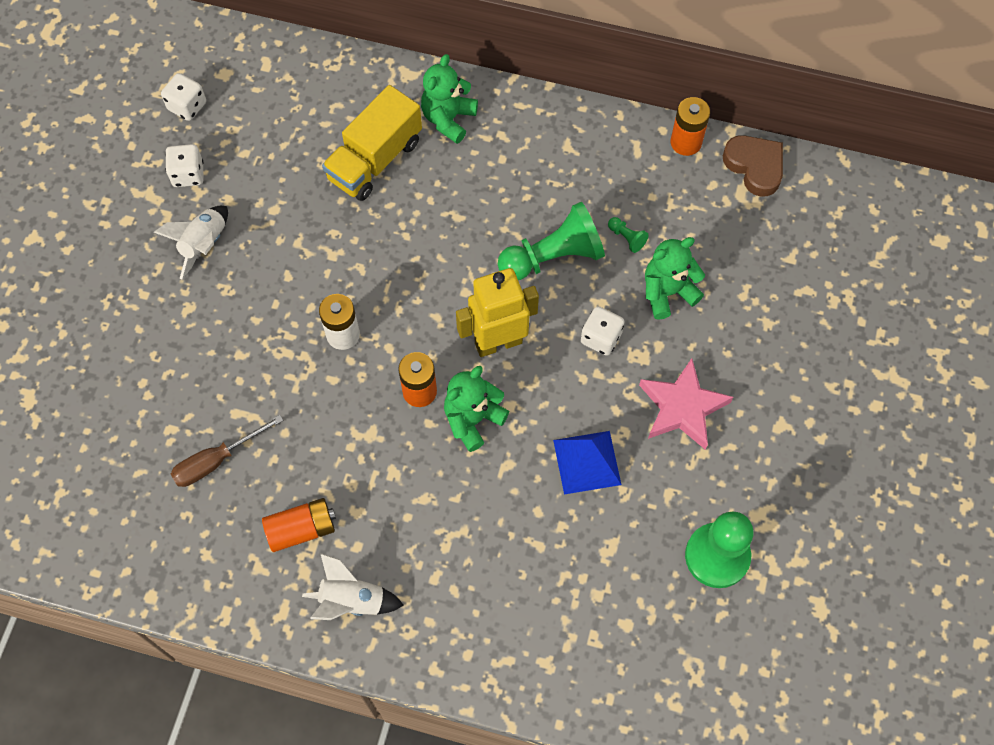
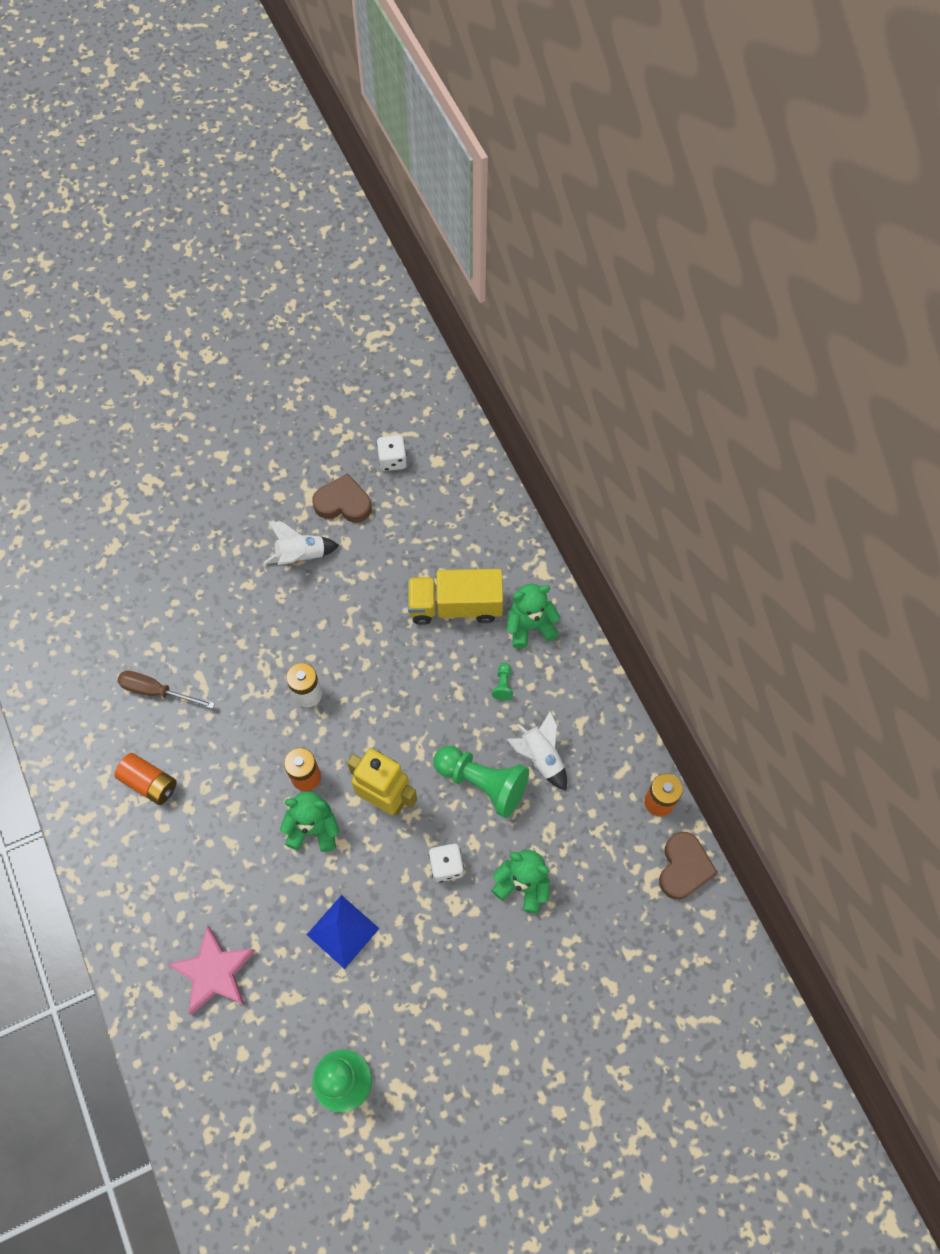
camera: 50 degrees right, 0 degrees up
white dice [165,144,204,187] -> brown heart [313,473,372,523]
white rocket [302,553,404,620] -> white rocket moved to [507,710,567,791]
green pawn [608,217,648,253] -> green pawn moved to [492,663,513,701]
pink star [639,358,733,450] -> pink star moved to [167,925,255,1015]

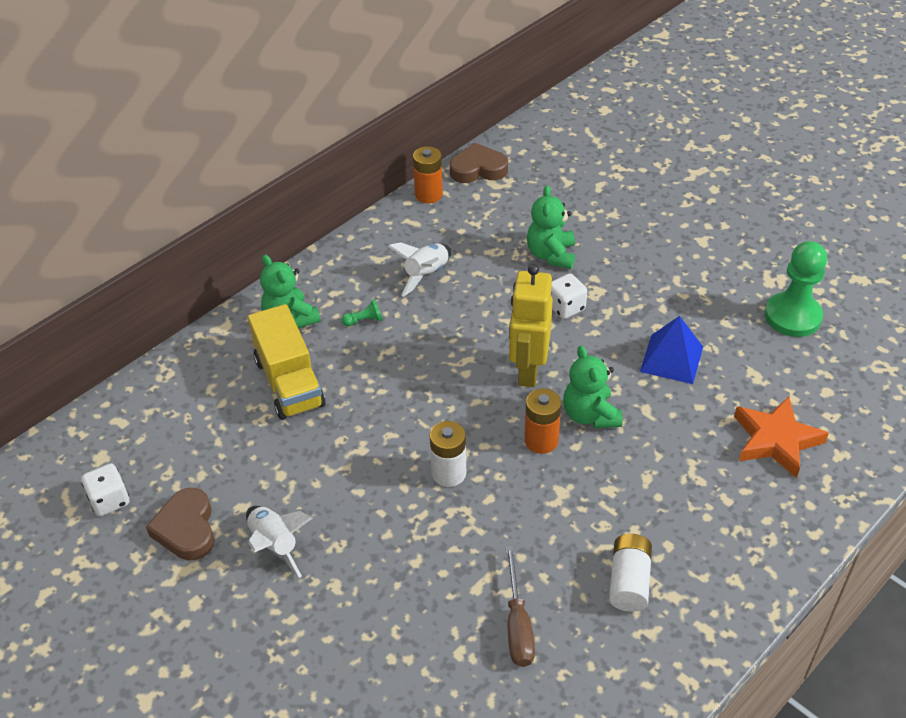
camera: 110 degrees left, 20 degrees down
orange battery [114,753,177,805] -> white battery [609,534,652,612]
pink star [167,925,255,1015] -> orange star [734,397,829,478]
green pawn [434,746,529,818] -> none

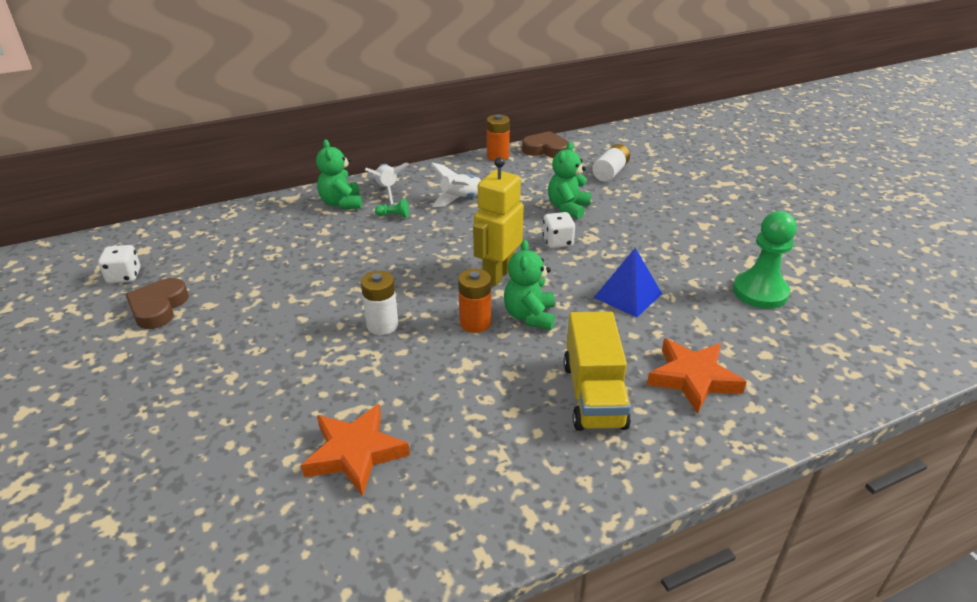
camera: 20 degrees right, 10 degrees down
white rocket [246,506,313,578] -> white rocket moved to [365,163,409,204]
yellow truck [248,304,326,420] -> yellow truck moved to [564,311,631,431]
brown screwdriver [506,546,535,667] -> orange star [301,404,410,497]
white battery [609,534,652,612] -> white battery moved to [592,144,630,182]

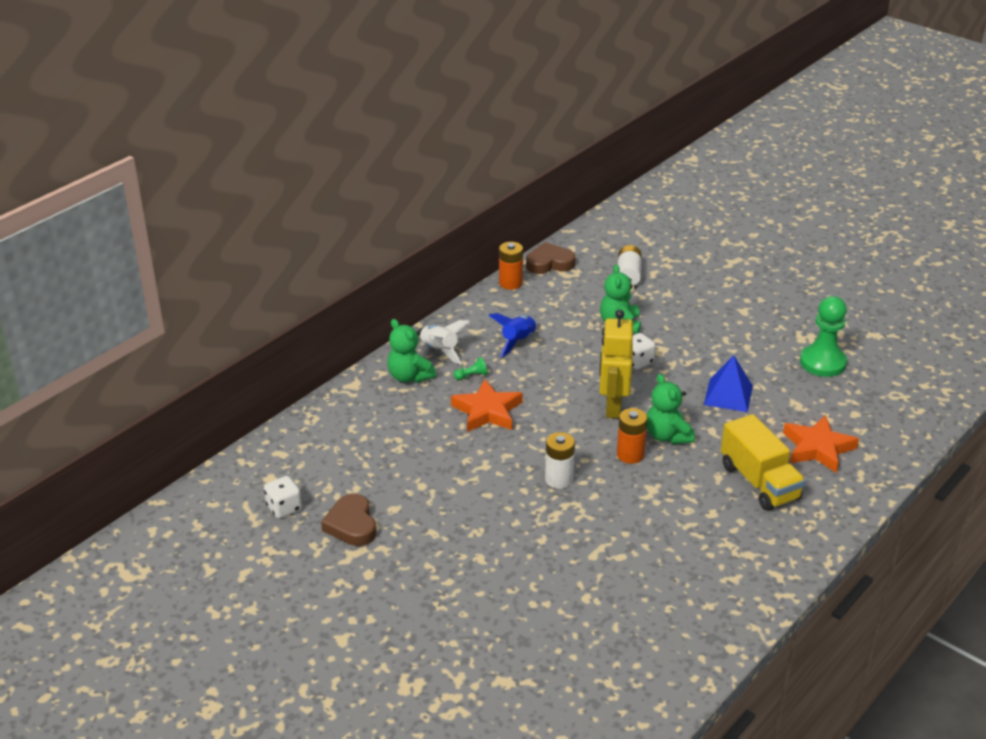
camera: 25 degrees left, 0 degrees up
orange star [301,404,410,497] -> orange star moved to [451,379,522,432]
white rocket [431,163,482,207] -> blue rocket [489,313,537,357]

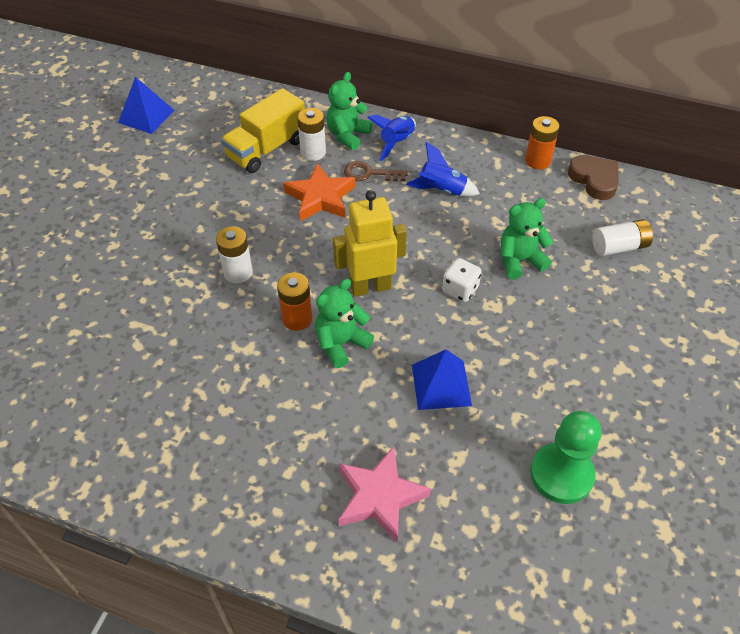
camera: 70 degrees right, 15 degrees up
white dice [264,476,302,519] -> blue pyramid [118,77,175,134]
brown heart [321,494,376,546] -> none
white rocket [418,320,470,365] -> blue rocket [367,115,416,161]
green pawn [454,357,488,380] -> brown key [344,161,408,181]
yellow truck [721,414,806,511] -> yellow truck moved to [221,88,305,173]
orange star [783,415,859,473] -> pink star [339,446,431,543]
none -> white battery [297,108,326,161]

